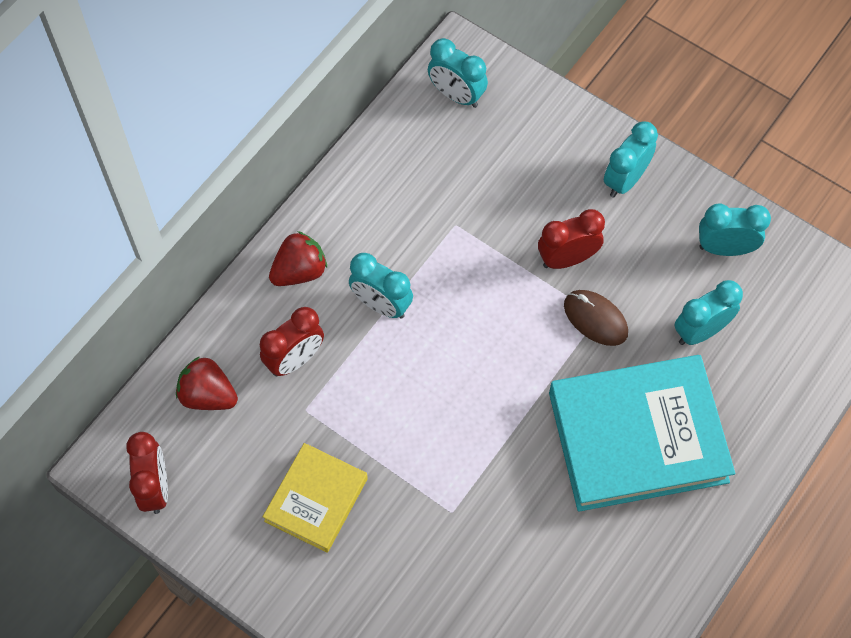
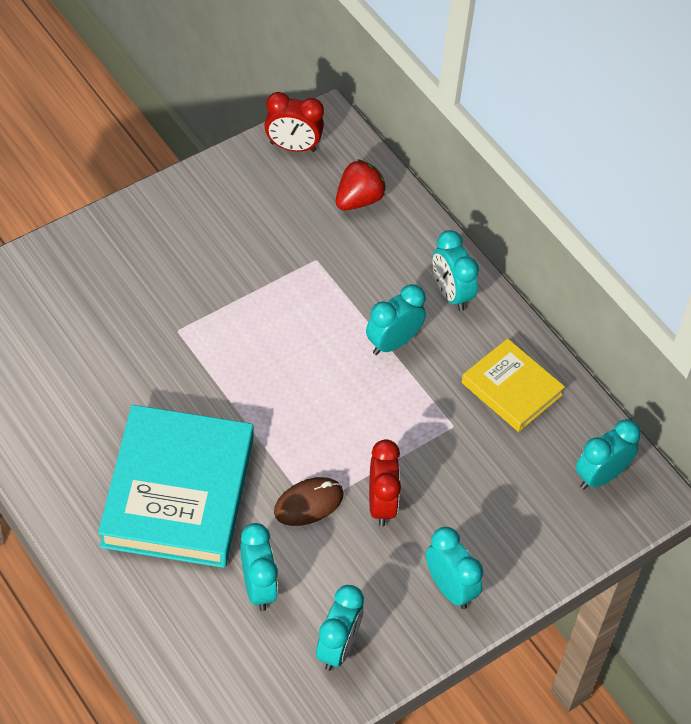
camera: 105 degrees right, 10 degrees down
red clock [260,307,324,376] -> none
yellow book [263,443,368,553] -> yellow book moved to [462,338,565,432]
red strawberry [269,231,327,286] -> turquoise clock [432,230,479,311]

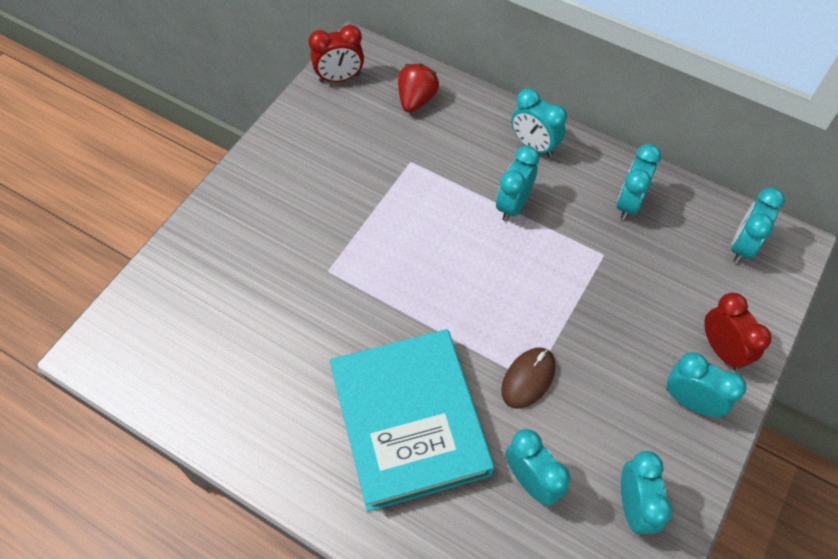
camera: 20 degrees left, 5 degrees up
red clock [369,439,401,526] -> red clock moved to [704,293,772,371]
yellow book [462,338,565,432] -> turquoise clock [617,144,661,220]

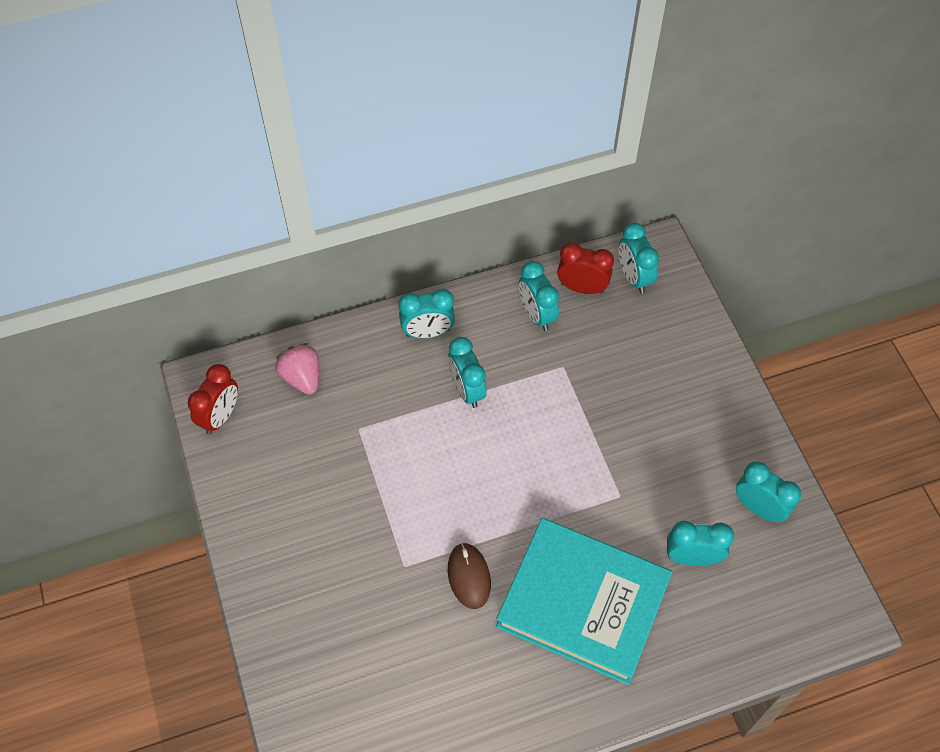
camera: 50 degrees left, 0 degrees up
red strawberry [398,63,439,113] -> pink strawberry [275,343,319,395]
brown mouse [501,348,556,409] -> brown mouse moved to [448,543,491,609]
turquoise clock [667,352,746,417] -> none
red clock [704,293,772,371] -> red clock moved to [557,242,614,294]

